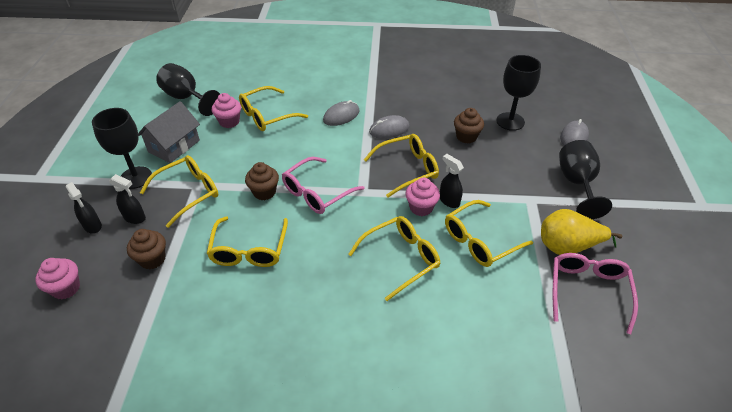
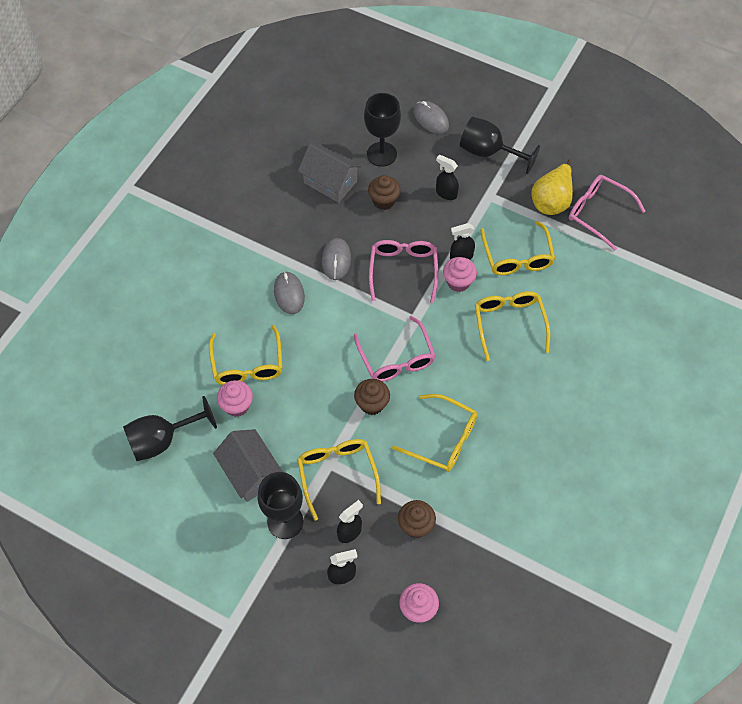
camera: 65 degrees left, 15 degrees up
yellow glasses [364,134,439,197] -> pink glasses [369,240,438,303]
none -> grey house [298,143,362,203]
none -> black spray bottle [436,155,459,200]

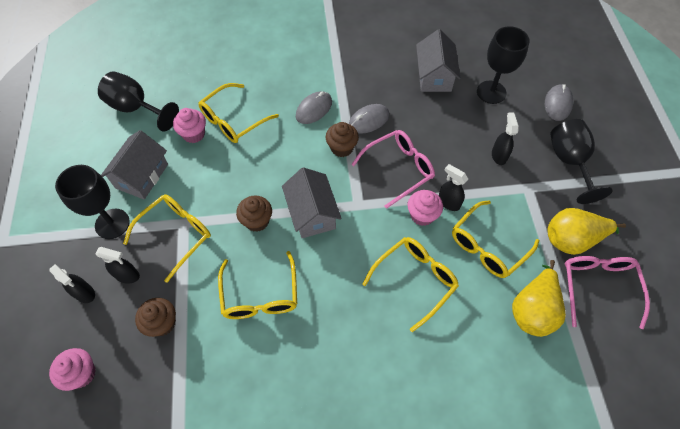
camera: 55 degrees right, 0 degrees up
pink glasses [354,316,436,382] -> grey house [282,167,342,238]
brown cupcake [368,175,401,210] -> brown cupcake moved to [326,122,359,157]
none -> yellow pear [512,260,566,337]

